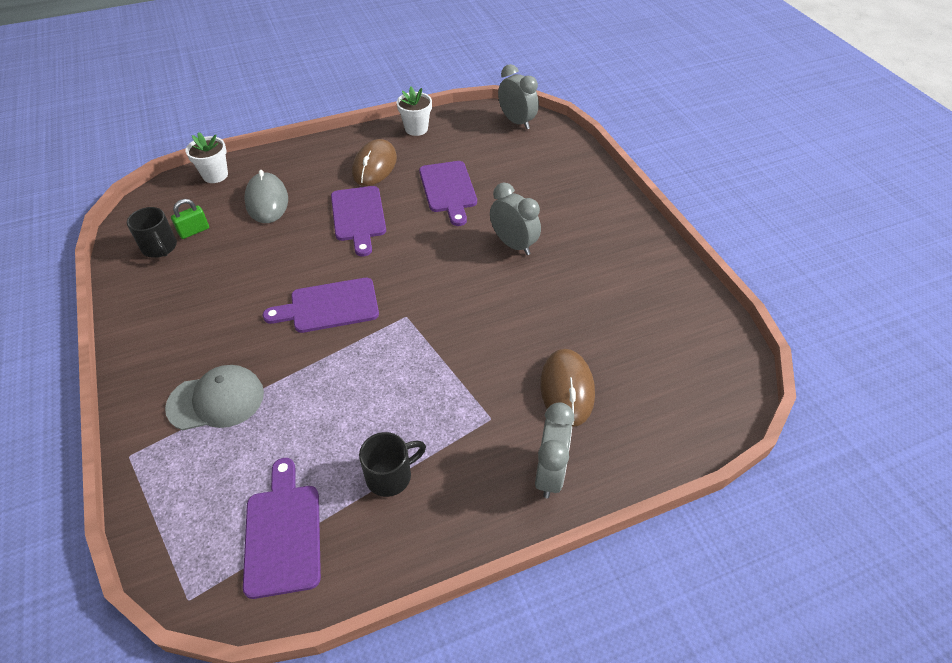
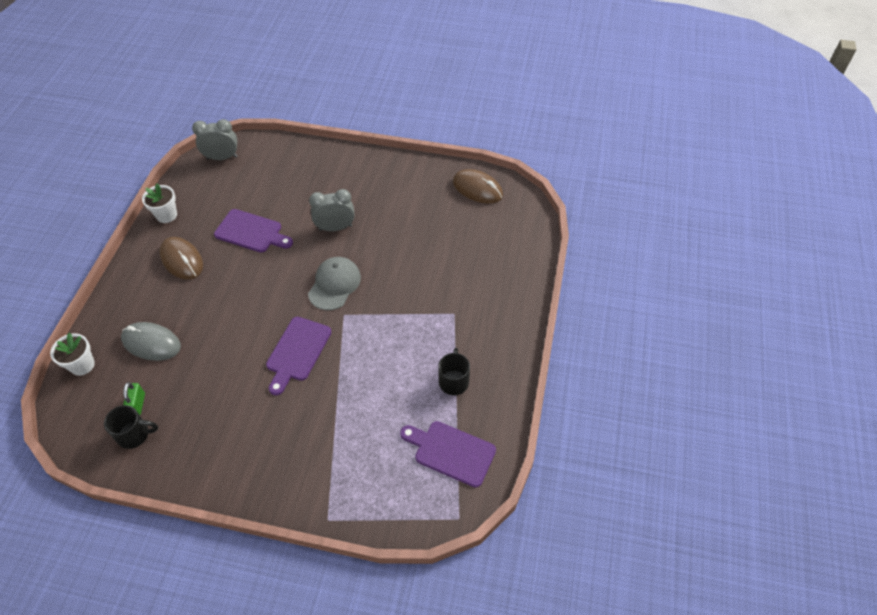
camera: 55 degrees left, 5 degrees up
grey cap [165,365,264,430] -> grey cap moved to [308,257,361,310]
purple cutting board [331,186,386,256] -> none
grey clock [535,402,574,498] -> none
brown mouse [540,349,595,427] -> brown mouse moved to [453,169,503,204]

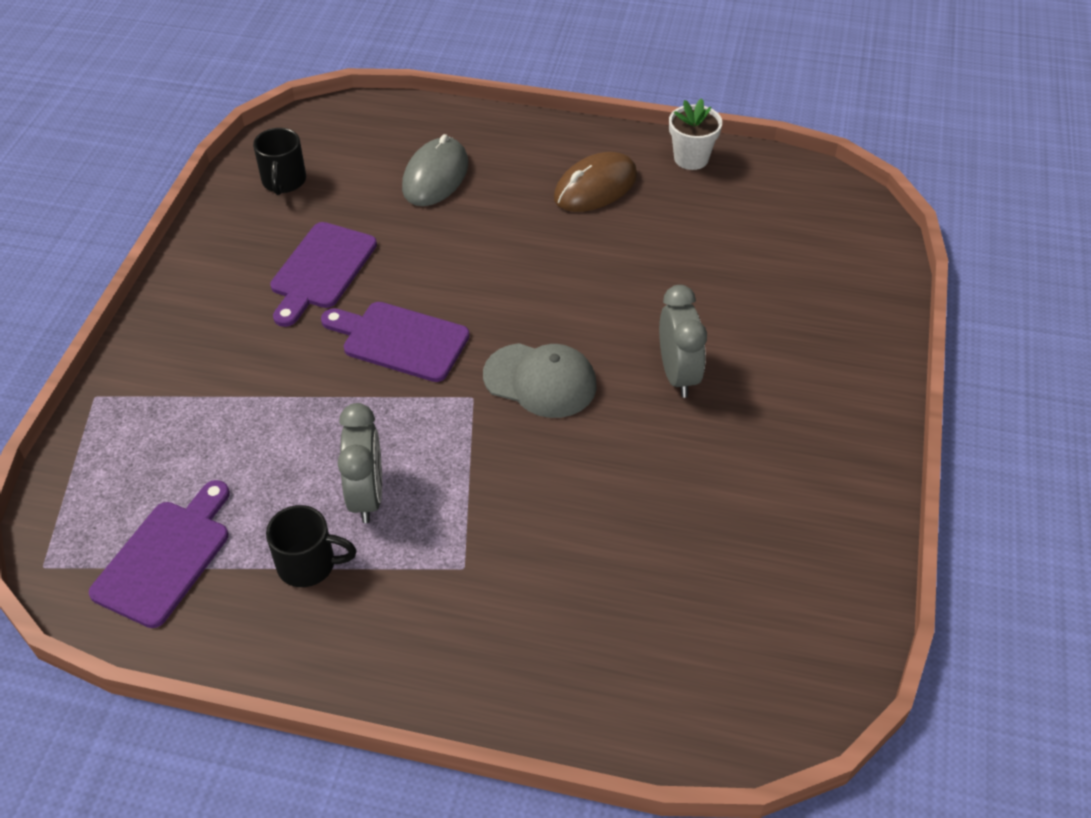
camera: 90 degrees right, 5 degrees down
white flower pot [50,333,95,376] -> none
green padlock [123,382,145,415] -> none
grey clock [192,119,238,160] -> grey clock moved to [337,403,382,523]
purple cutting board [214,209,293,253] -> purple cutting board moved to [270,222,377,327]
brown mouse [453,169,503,204] -> none

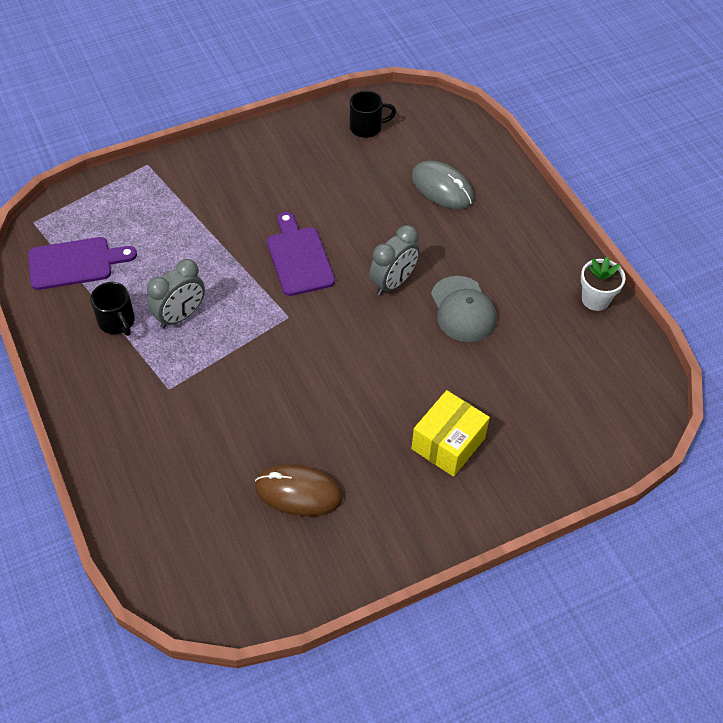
camera: 50 degrees right, 5 degrees up
black mug [253,128,306,195] -> black mug turned 150 degrees counterclockwise [350,91,396,138]
purple cutting board [270,222,377,327] -> none
grey mouse [402,134,468,206] -> grey mouse turned 60 degrees clockwise [411,161,474,209]
grey cap [483,343,597,418] -> grey cap moved to [431,276,497,342]
brown mouse [554,152,637,212] -> brown mouse moved to [255,464,343,516]
grey clock [659,285,707,398] -> grey clock moved to [369,225,420,296]
none -> yellow box [411,390,490,477]

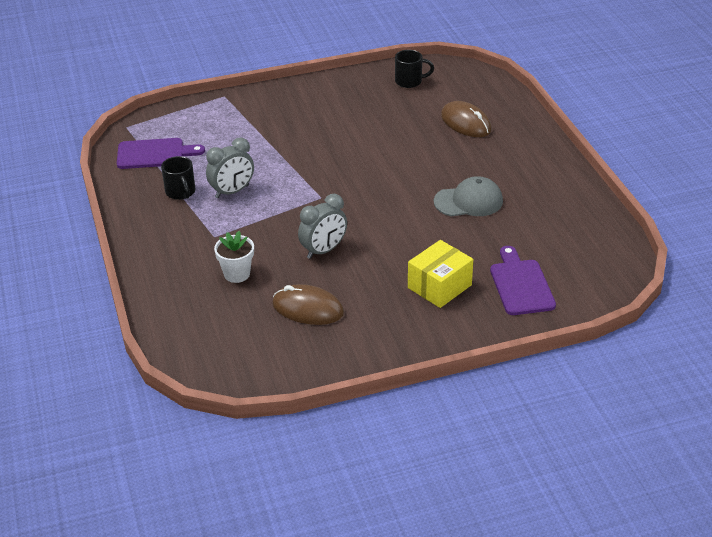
camera: 10 degrees right, 15 degrees down
purple cutting board [267,212,335,296] -> purple cutting board moved to [490,246,556,315]
grey clock [369,225,420,296] -> grey clock moved to [298,194,347,259]
grey mouse [411,161,474,209] -> brown mouse [441,101,492,137]
grey cap [431,276,497,342] -> grey cap turned 90 degrees counterclockwise [434,176,503,216]
white flower pot [581,257,626,311] -> white flower pot moved to [214,231,254,283]

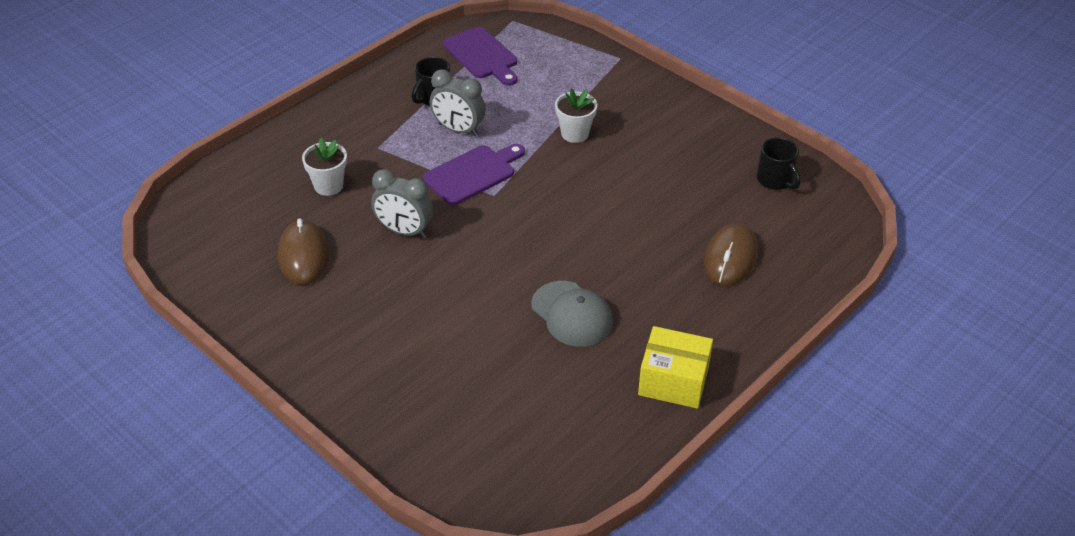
camera: 60 degrees right, 5 degrees up
yellow box [408,240,473,308] -> yellow box moved to [638,326,713,409]
purple cutting board [490,246,556,315] -> purple cutting board moved to [423,144,525,205]
none -> white flower pot [555,89,597,143]

